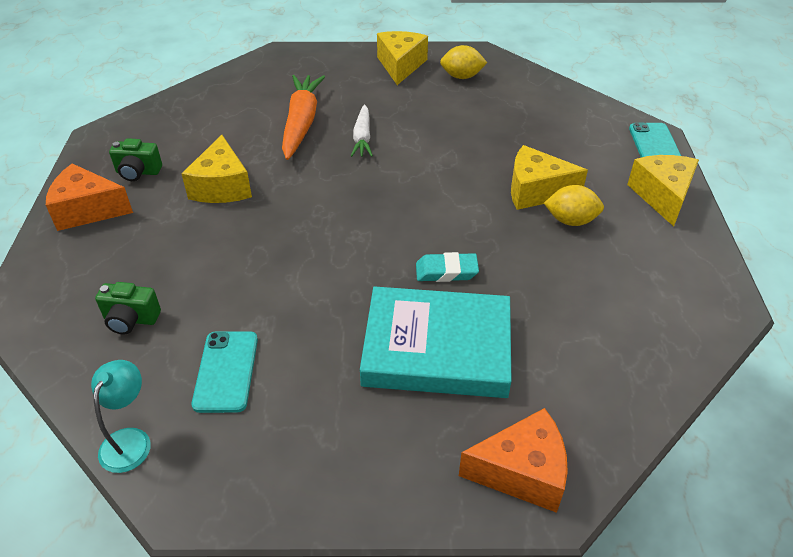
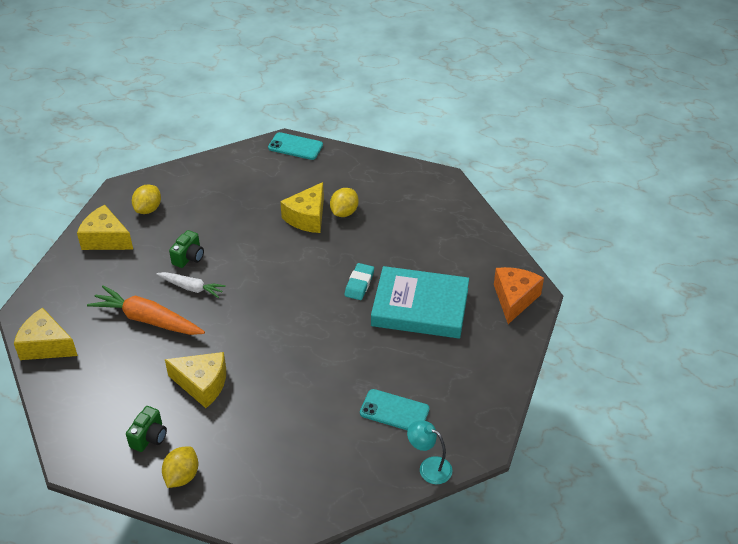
camera: 70 degrees left, 0 degrees up
orange cheese [46,163,133,231] -> yellow lemon [162,446,198,488]
green camera [95,282,161,334] -> green camera moved to [169,230,204,268]
turquoise book [360,286,512,398] -> turquoise book turned 75 degrees clockwise [371,266,469,338]
yellow cheese [627,155,699,227] -> yellow cheese moved to [14,308,78,360]

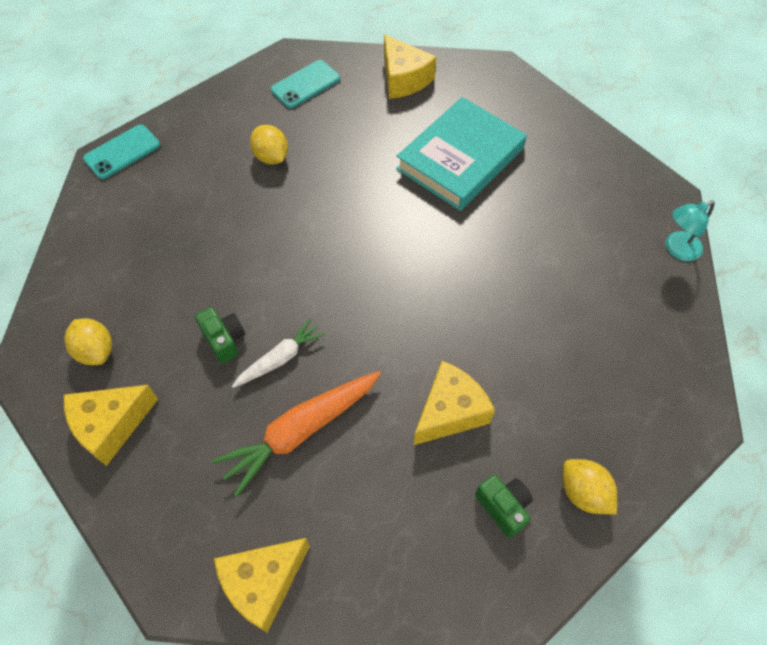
camera: 60 degrees left, 15 degrees up
yellow cheese [280,182,324,233] -> yellow cheese moved to [384,34,436,99]
turquoise eraser [345,263,374,300] -> none
turquoise phone [360,389,430,431] -> turquoise phone moved to [271,60,340,108]
orange cheese [494,267,544,324] -> none

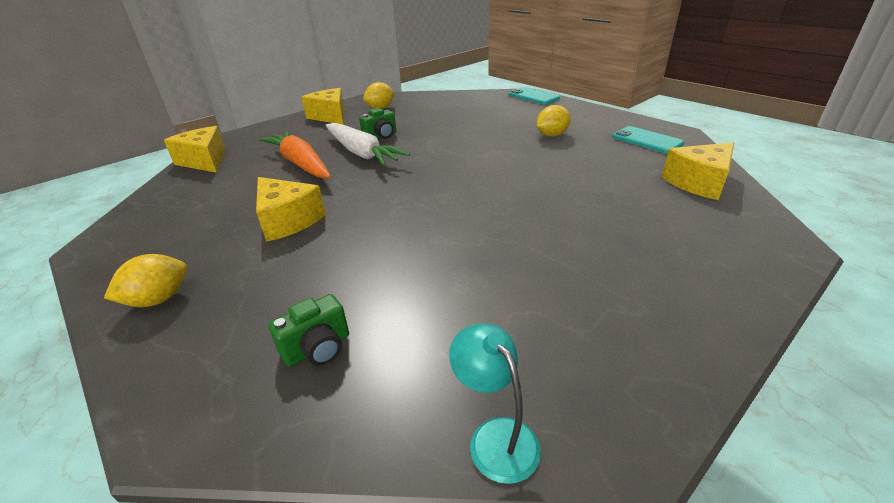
camera: 90 degrees right, 25 degrees down
white carrot [232,318,325,388] -> white carrot [326,123,410,166], size x1.68
turquoise book [396,97,527,211] -> none
green camera [475,475,533,538] -> green camera moved to [268,294,349,367]

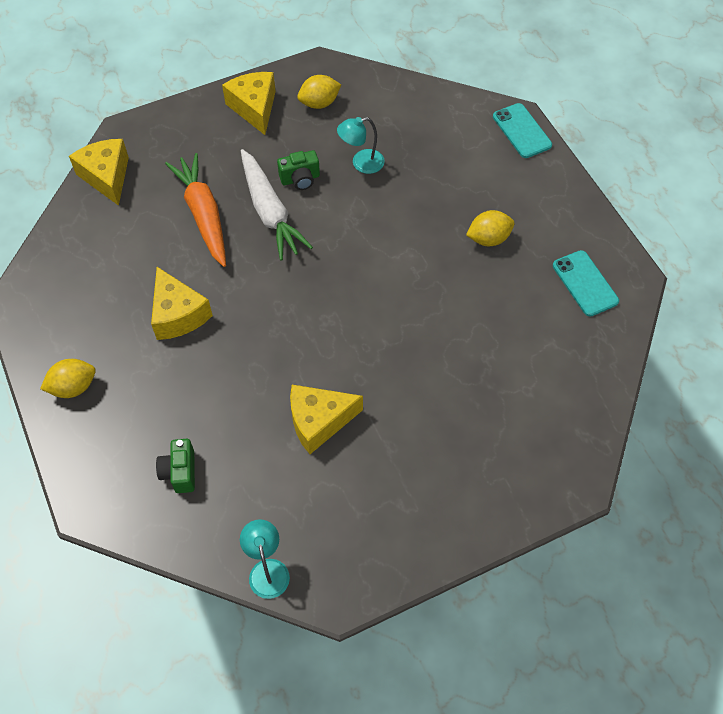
camera: 15 degrees right, 25 degrees up
green camera [268,294,349,367] -> green camera turned 105 degrees clockwise [156,439,195,493]
yellow cheese [662,142,734,200] -> yellow cheese moved to [290,385,363,454]
none -> turquoise lamp [337,117,385,174]

